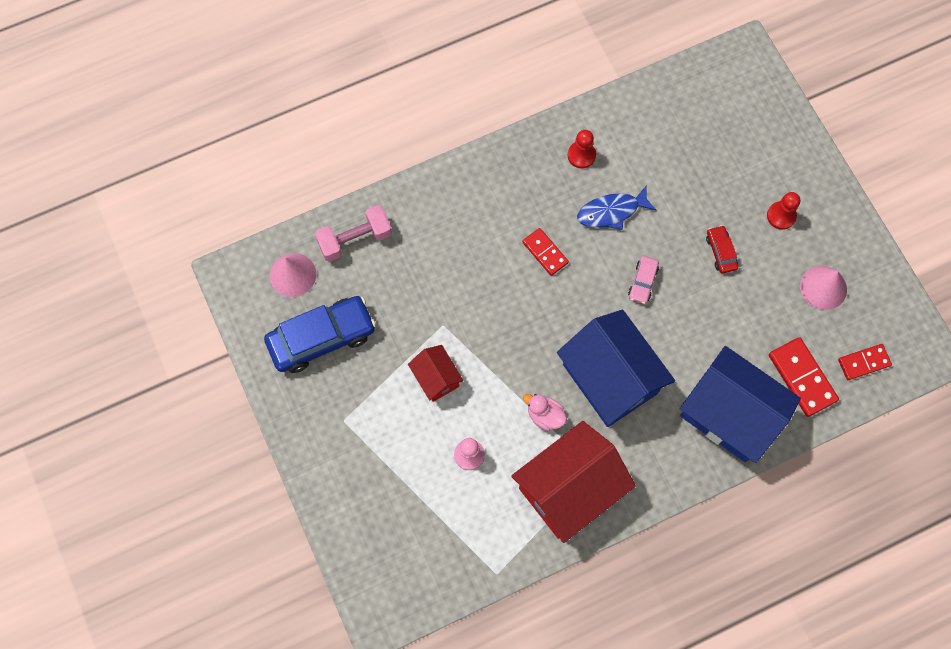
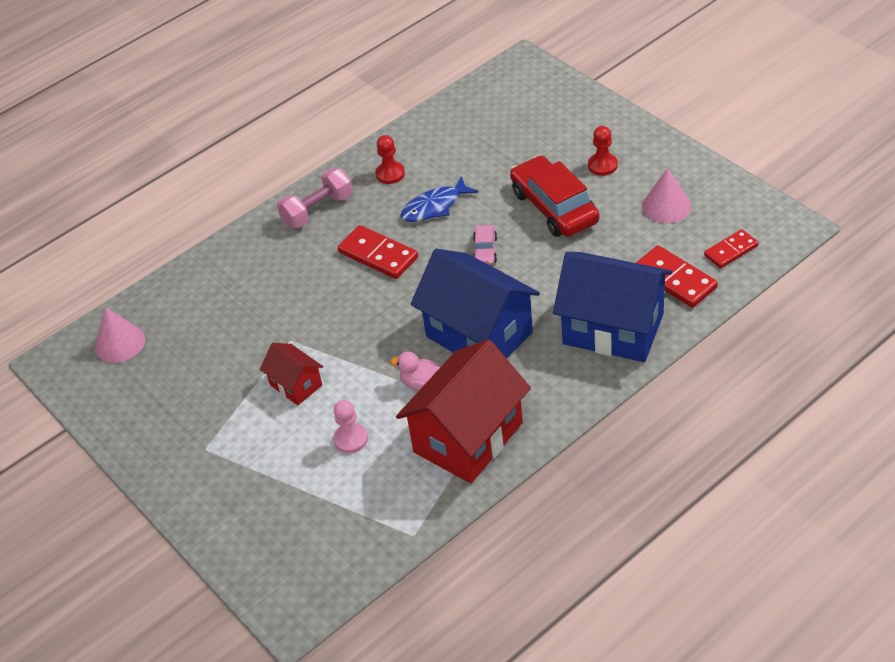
camera: 10 degrees left, 25 degrees down
blue car [264,296,376,373] -> none
pink dumbbell [315,205,392,262] -> pink dumbbell moved to [277,168,353,228]
red domino [522,228,569,276] -> red domino [337,225,418,279], size x1.53
red car [706,225,738,274] -> red car [510,155,600,237], size x2.16

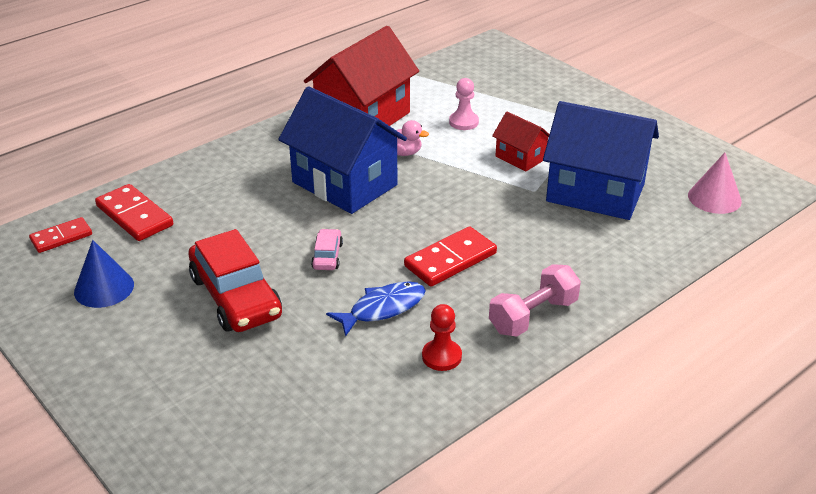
camera: 175 degrees right, 10 degrees down
red domino [337,225,418,279] -> red domino turned 75 degrees counterclockwise [404,227,497,286]
blue house [553,252,672,362] -> blue house moved to [543,101,659,220]
red pawn [588,126,618,176] -> none
pink cone [642,168,691,223] -> blue cone [74,240,134,308]

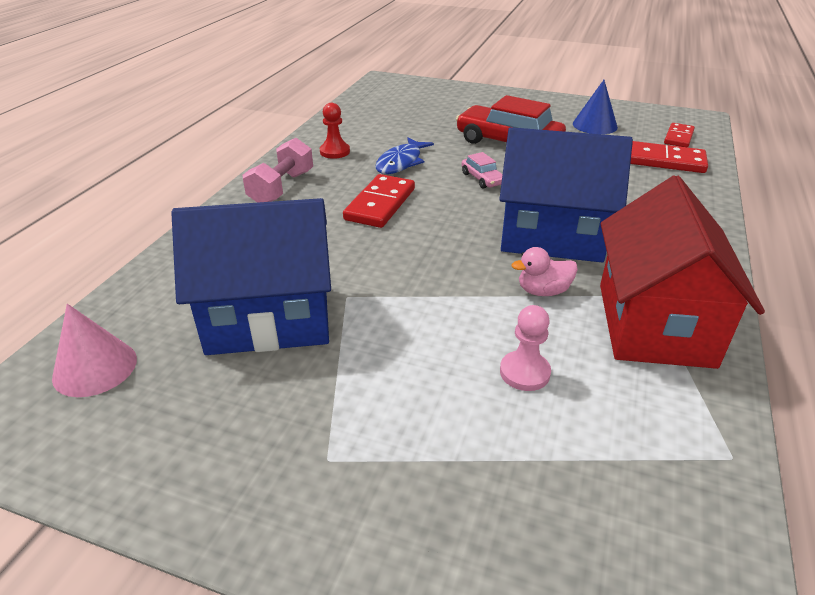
camera: 150 degrees right, 0 degrees up
red house [492,111,550,172] -> none

